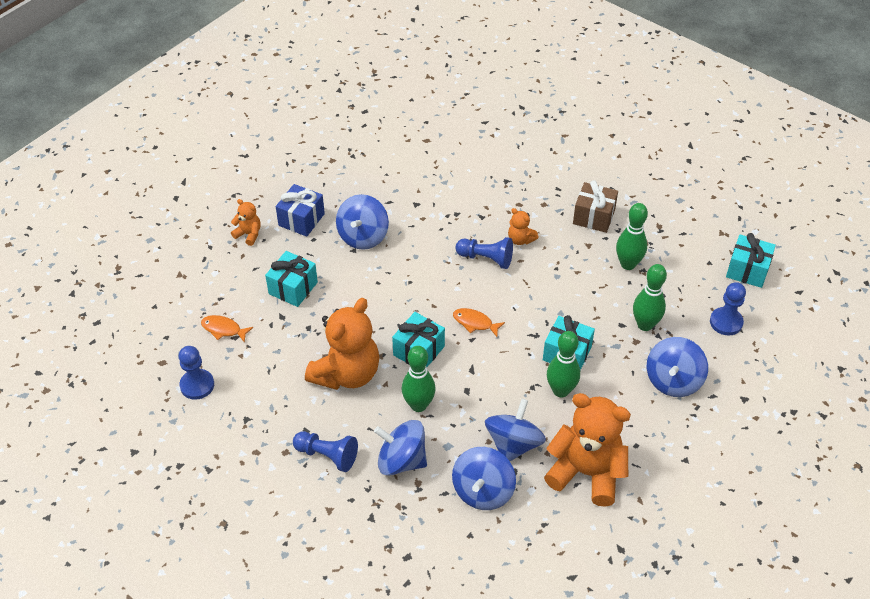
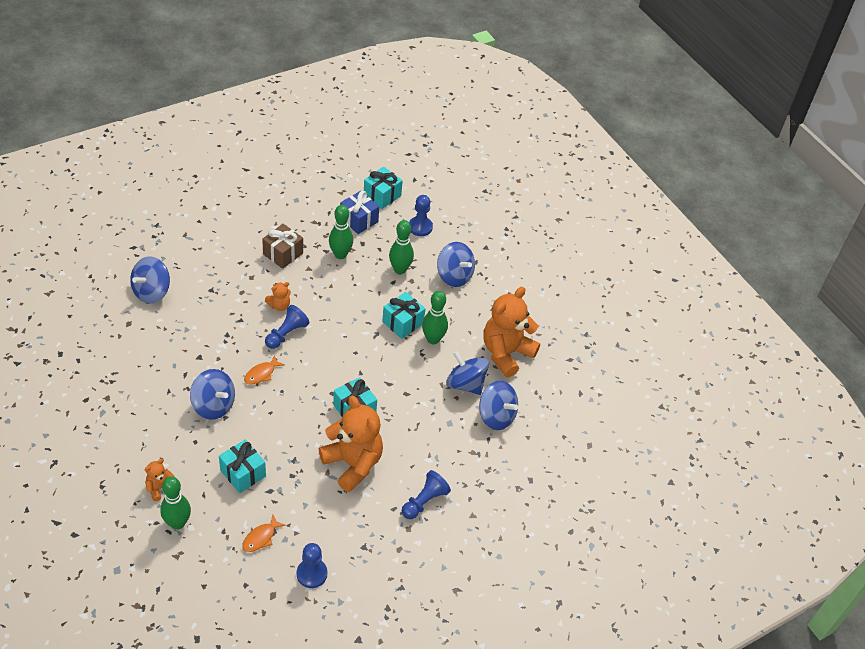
camera: 75 degrees left, 0 degrees up
blue gift [276,184,325,237] -> blue gift moved to [340,191,379,234]
blue spinning top [374,420,427,476] -> blue spinning top moved to [130,257,170,304]
green bowling pin [402,346,436,412] -> green bowling pin moved to [160,476,191,530]
orange fish [453,308,505,337] -> orange fish moved to [244,355,285,384]

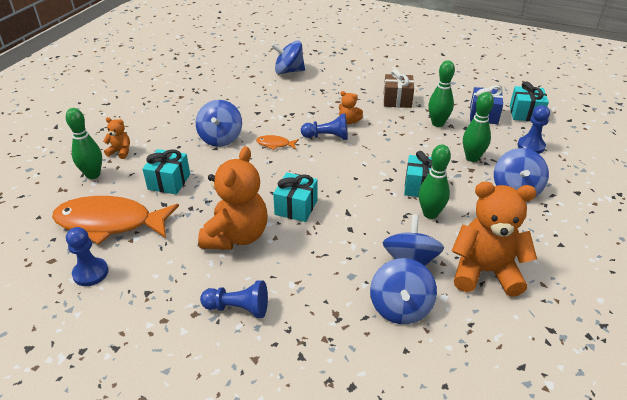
camera: 60 degrees right, 10 degrees down
orange fish [242,515,286,552] -> orange fish [52,196,179,245], size x2.43

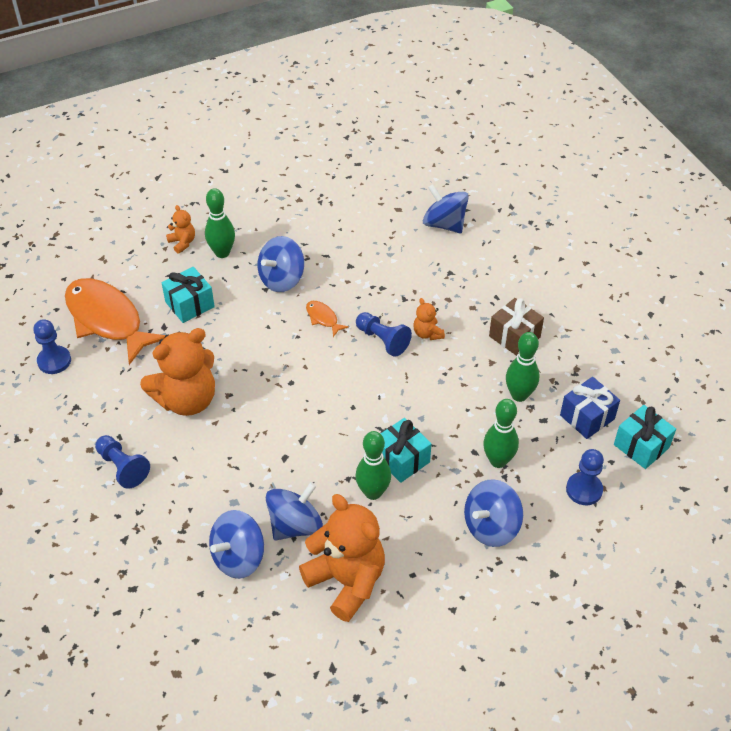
camera: 40 degrees right, 10 degrees up
green bowling pin [66,108,102,179] -> green bowling pin moved to [205,188,235,258]
turquoise gift [273,172,318,222] -> none

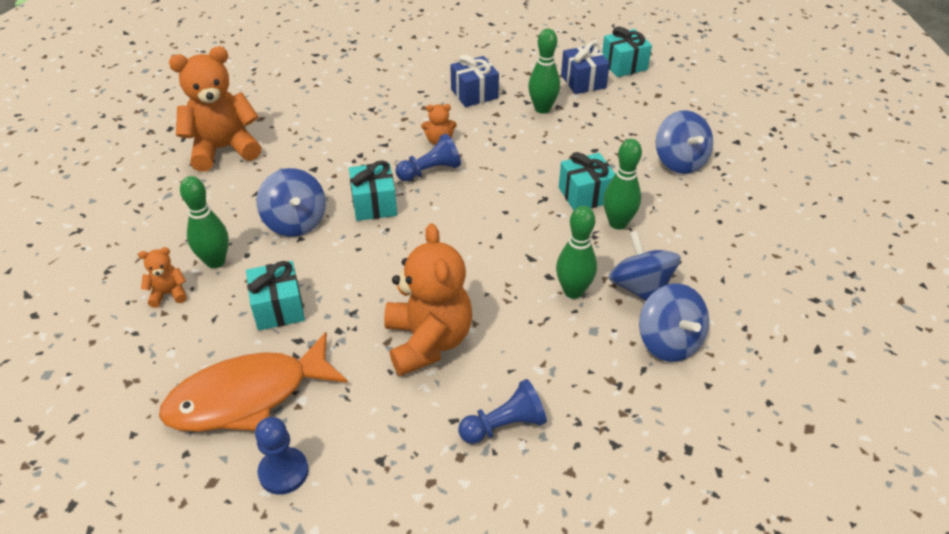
camera: 70 degrees left, 5 degrees down
orange teddy bear [299,494,385,622] -> orange teddy bear moved to [169,46,261,172]
orange fish [306,301,349,337] -> turquoise gift [349,161,397,221]
blue spinning top [423,184,469,233] -> none
green bowling pin [483,399,519,468] -> green bowling pin moved to [556,206,597,299]
brown gift [489,298,544,356] -> blue gift [450,55,499,107]
blue pawn [566,449,604,505] -> none

